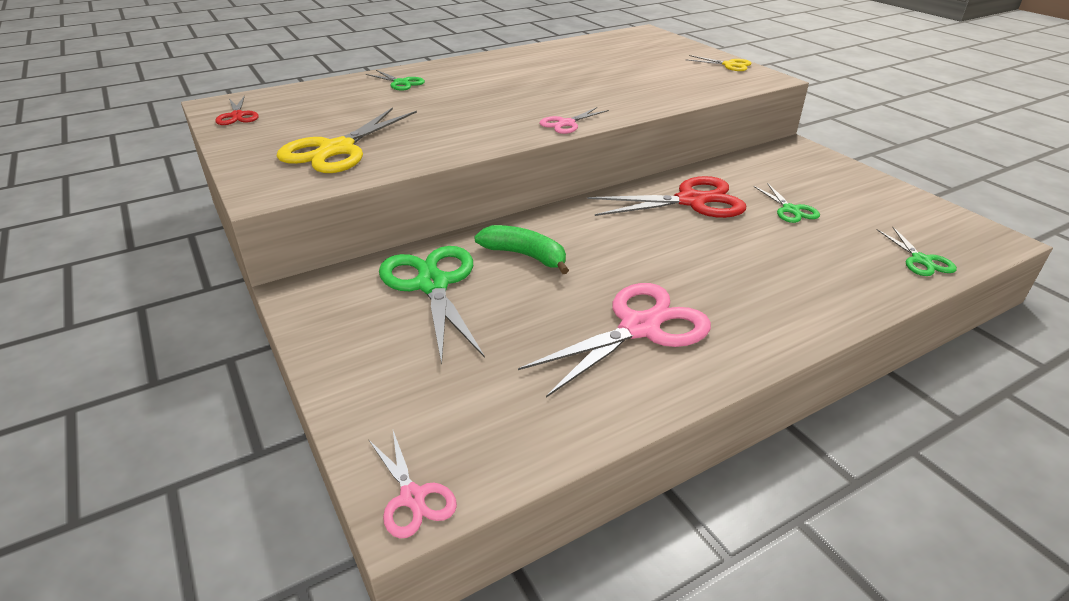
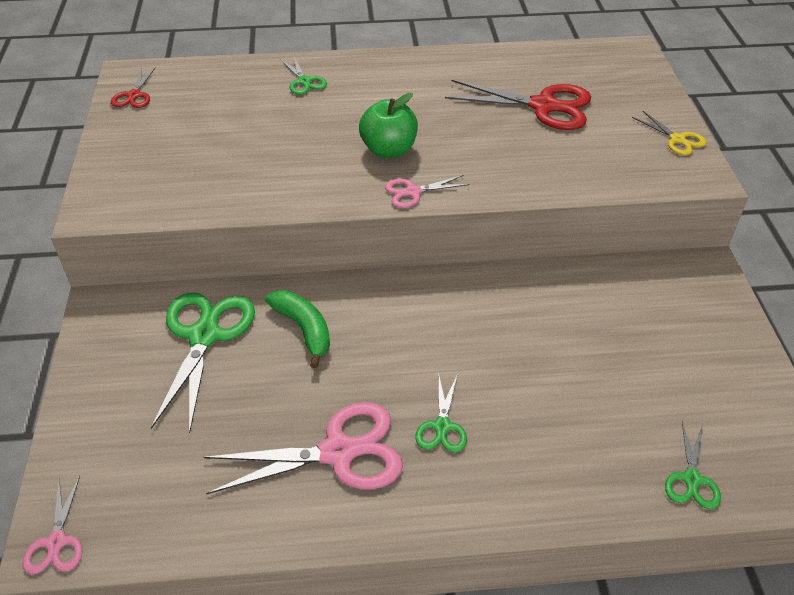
camera: 25 degrees right, 10 degrees up
yellow scissors [276,107,417,173] -> none
red scissors [587,176,746,218] -> red scissors moved to [445,80,591,130]
green scissors [754,183,820,223] -> green scissors moved to [415,376,467,453]
none -> green apple [359,93,418,158]

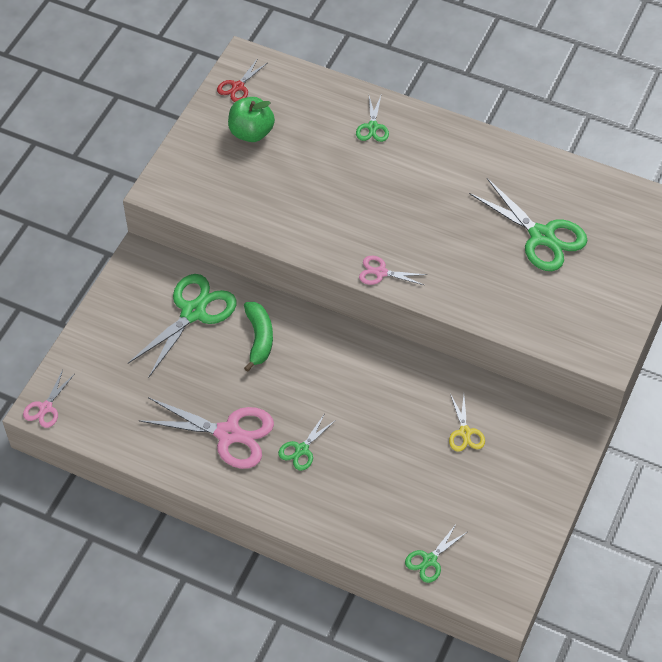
camera: 30 degrees right, 10 degrees up
green apple [359,93,418,158] -> green apple moved to [228,97,275,142]
red scissors [445,80,591,130] -> green scissors [469,178,588,271]
yellow scissors [632,111,707,155] -> yellow scissors moved to [449,395,485,452]

